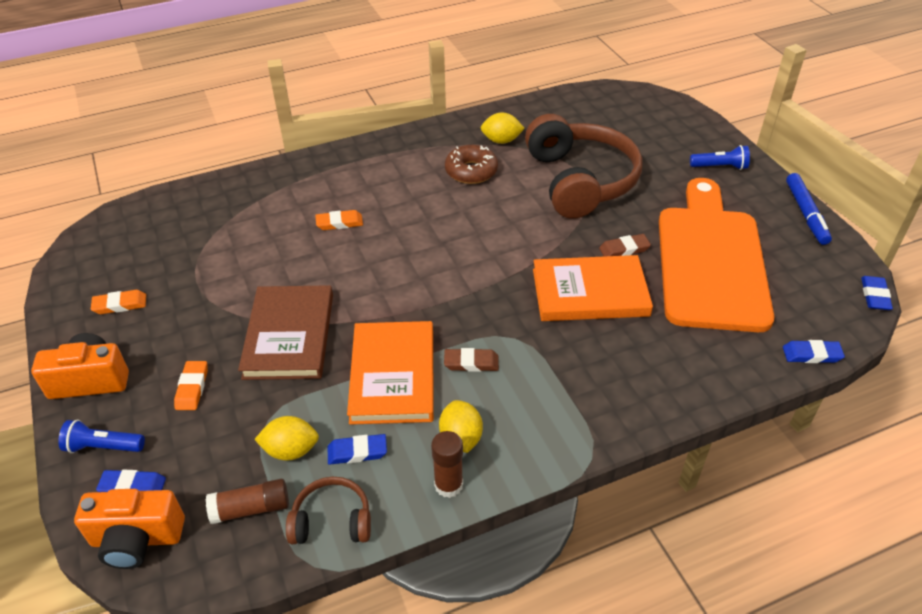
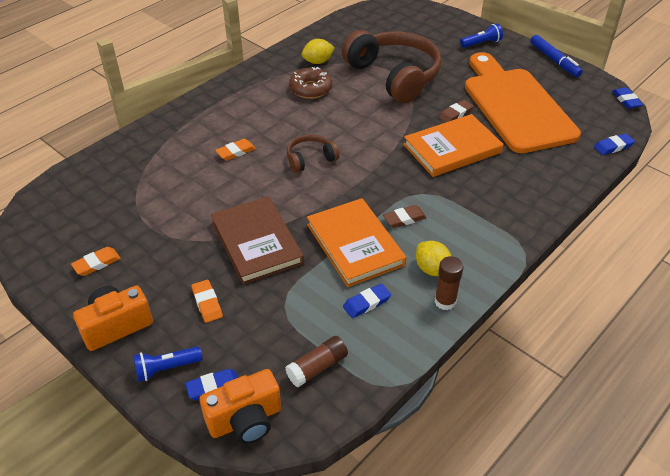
camera: 25 degrees left, 0 degrees up
yellow lemon [254,416,319,460] -> none
brown headphones [286,477,371,544] -> brown headphones moved to [287,134,340,173]

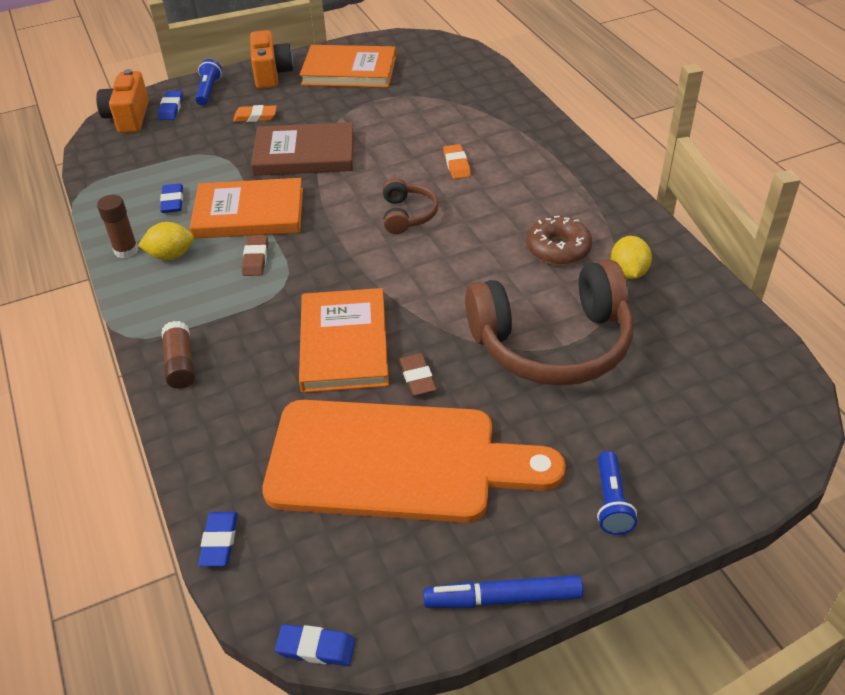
camera: 115 degrees right, 0 degrees up
orange eraser [71,247,121,276] -> orange book [300,45,396,88]
brown glue stick [285,336,348,387] -> brown glue stick moved to [161,321,195,389]

